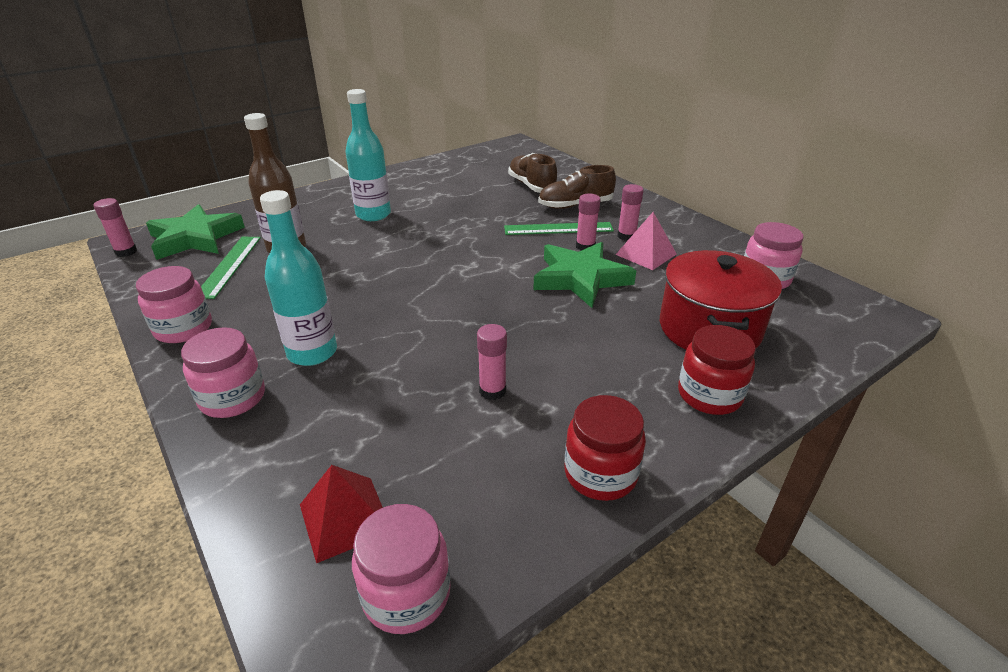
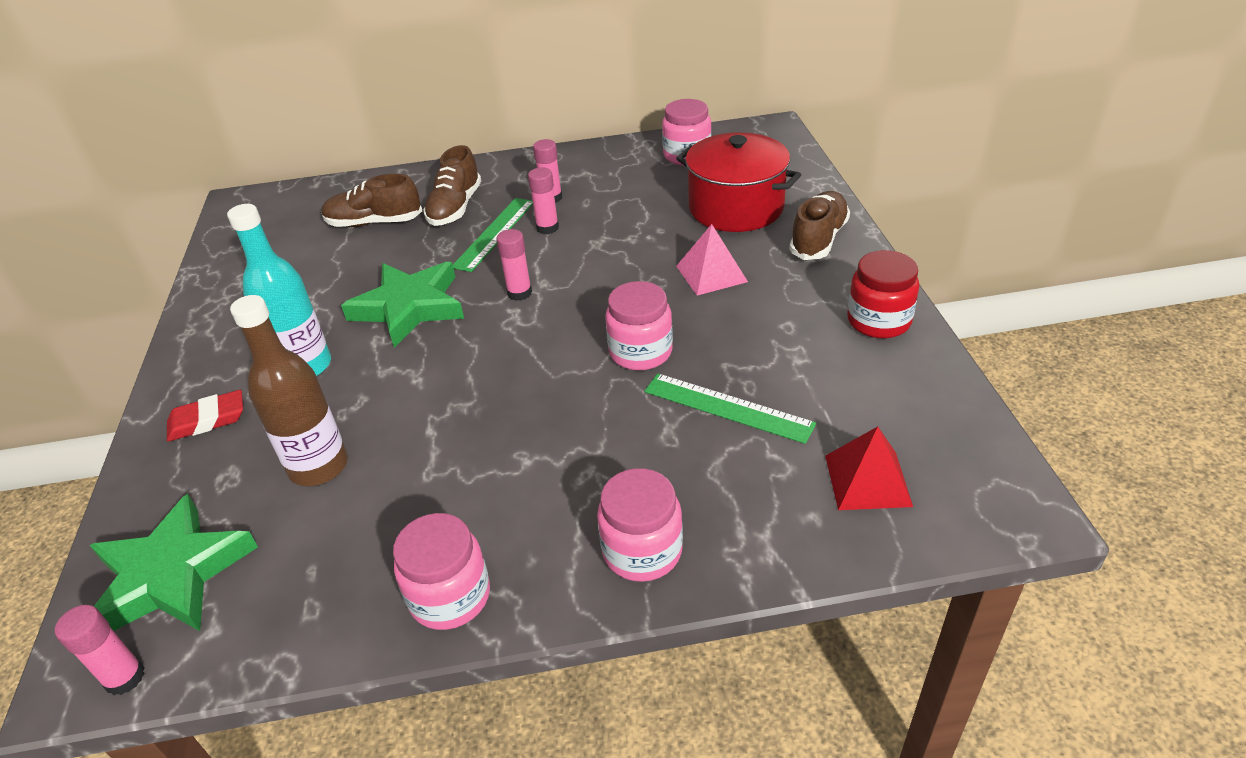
camera: 60 degrees left, 5 degrees up
green ruler [201,237,261,299] -> green ruler moved to [644,373,816,444]
turquoise bottle [260,190,337,366] -> none
pink jar [352,504,450,634] -> pink jar moved to [605,281,673,370]
pink glue stick [477,324,507,400] -> pink glue stick moved to [496,229,532,301]
green star [533,242,636,308] -> green star moved to [341,262,464,348]
pink pyramid [616,212,677,270] -> pink pyramid moved to [676,224,748,296]
red jar [678,325,756,415] -> brown shoe [789,191,850,260]
none -> red eraser [167,390,243,442]

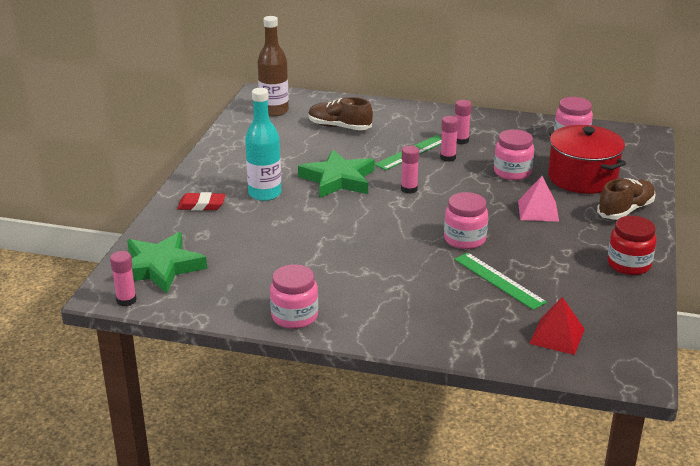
camera: 20 degrees right, 10 degrees down
brown bottle [230,295,348,486] -> brown bottle moved to [258,16,289,117]
brown shoe [423,145,481,226] -> none
pink jar [597,468,683,582] -> pink jar moved to [494,129,534,180]

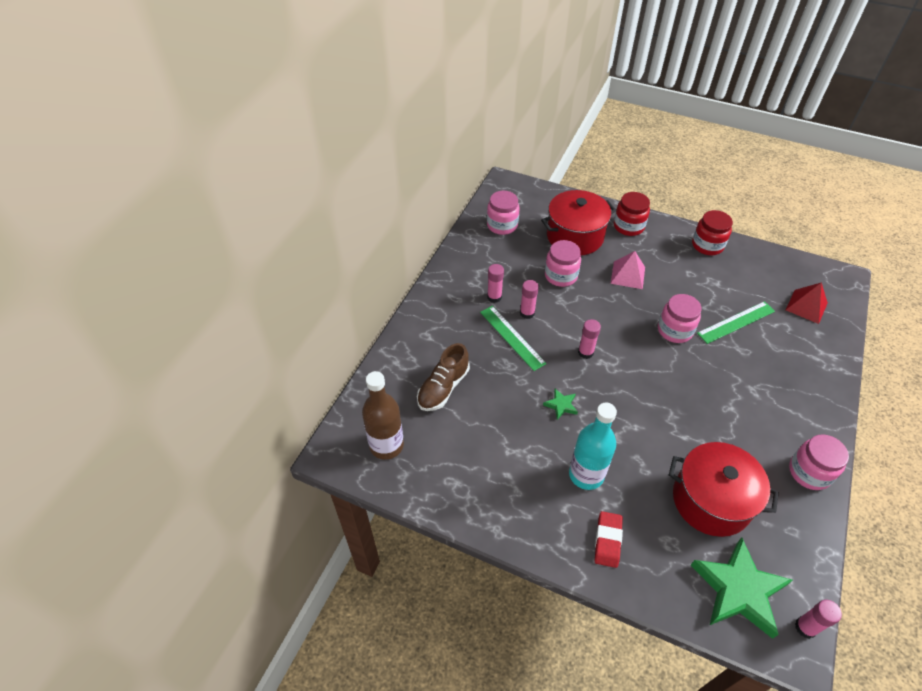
camera: 80 degrees left, 20 degrees up
green star [298,150,375,198] -> green star [543,389,578,420], size x0.44
brown shoe [597,178,656,220] -> red jar [614,192,650,236]
none -> red pot [669,442,779,537]

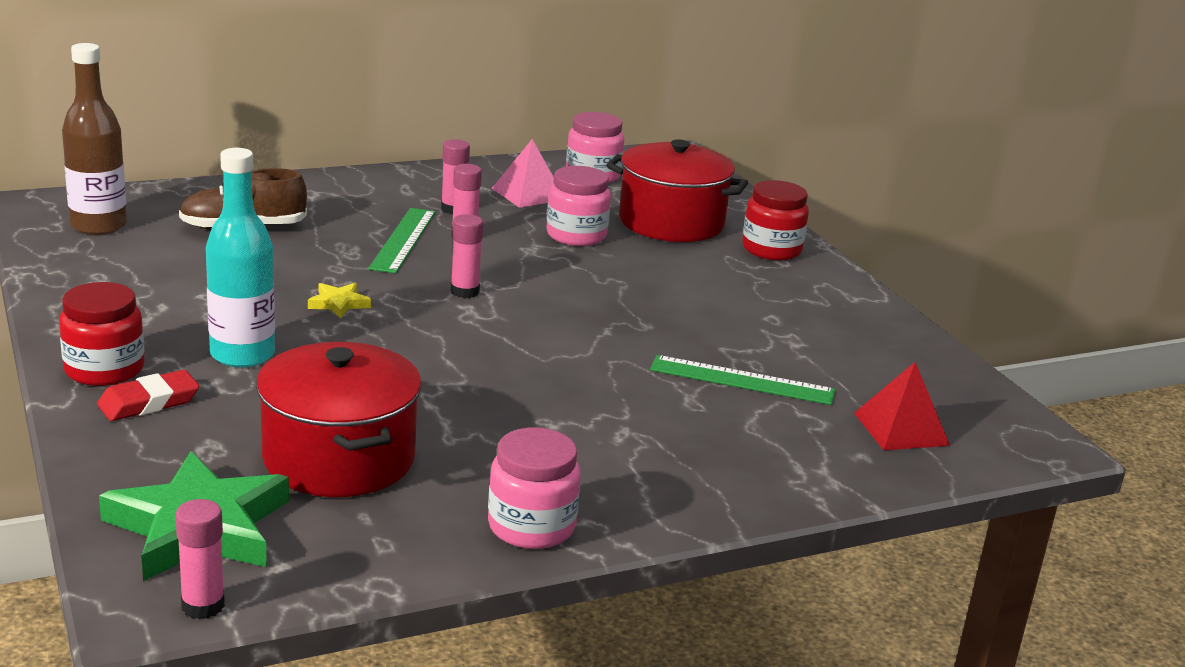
camera: 40 degrees right, 25 degrees down
green star [543,389,578,420] -> yellow star [308,283,371,319]
pink pyramid [610,251,645,289] -> pink pyramid moved to [492,139,554,208]
pink jar [658,294,701,343] -> none
red jar [692,210,733,255] -> red jar moved to [59,282,145,386]

